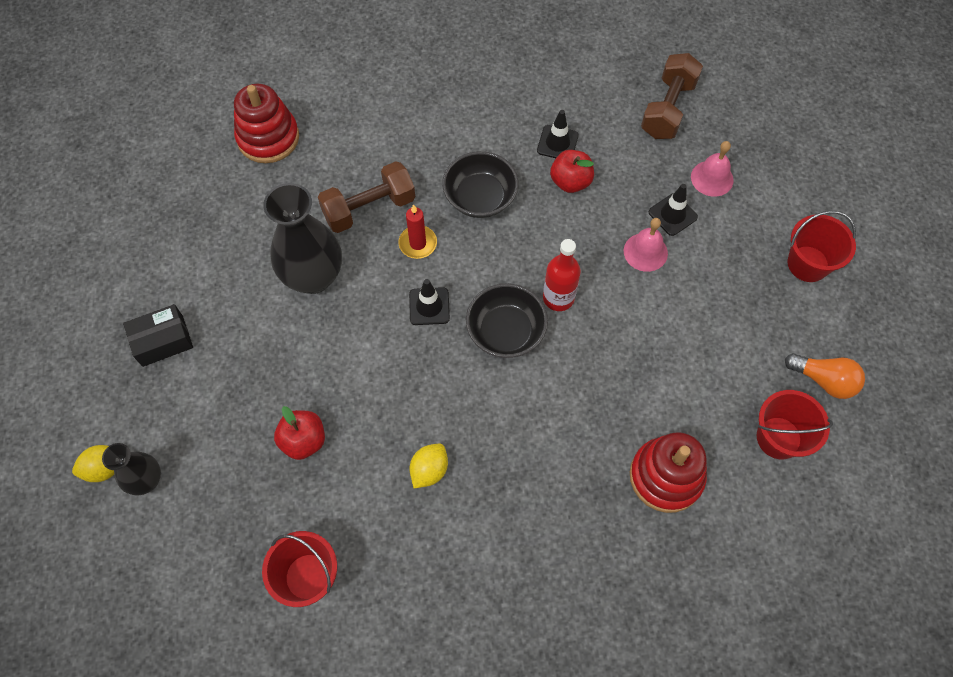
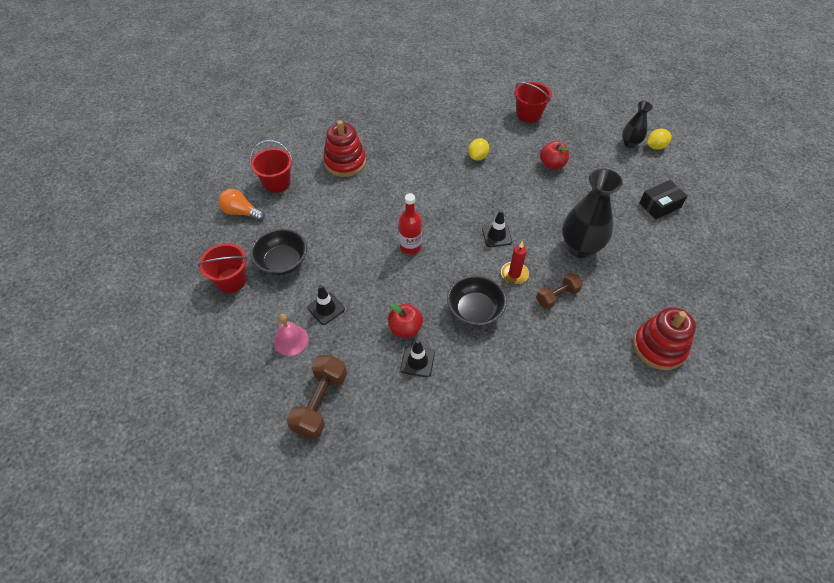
camera: 175 degrees right, 10 degrees down
brown dumbbell [318,161,415,233] -> brown dumbbell [536,272,583,309], size x0.65
black bowl [466,283,548,358] -> black bowl moved to [250,229,307,275]
pink bell [624,218,668,272] -> none

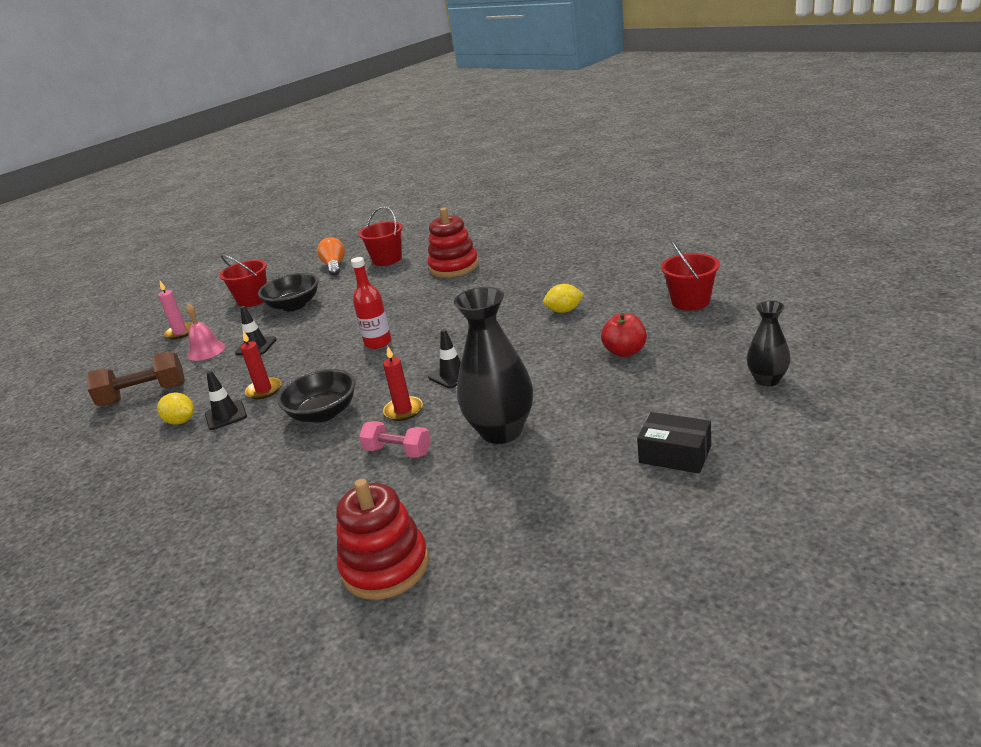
camera: 60 degrees right, 25 degrees down
red apple [388,303,423,338] -> red candle [240,331,281,399]
brown dumbbell [536,272,583,309] -> pink dumbbell [359,421,431,458]
yellow lemon [647,129,672,150] -> yellow lemon moved to [157,392,194,425]
none -> pink candle [158,281,193,339]

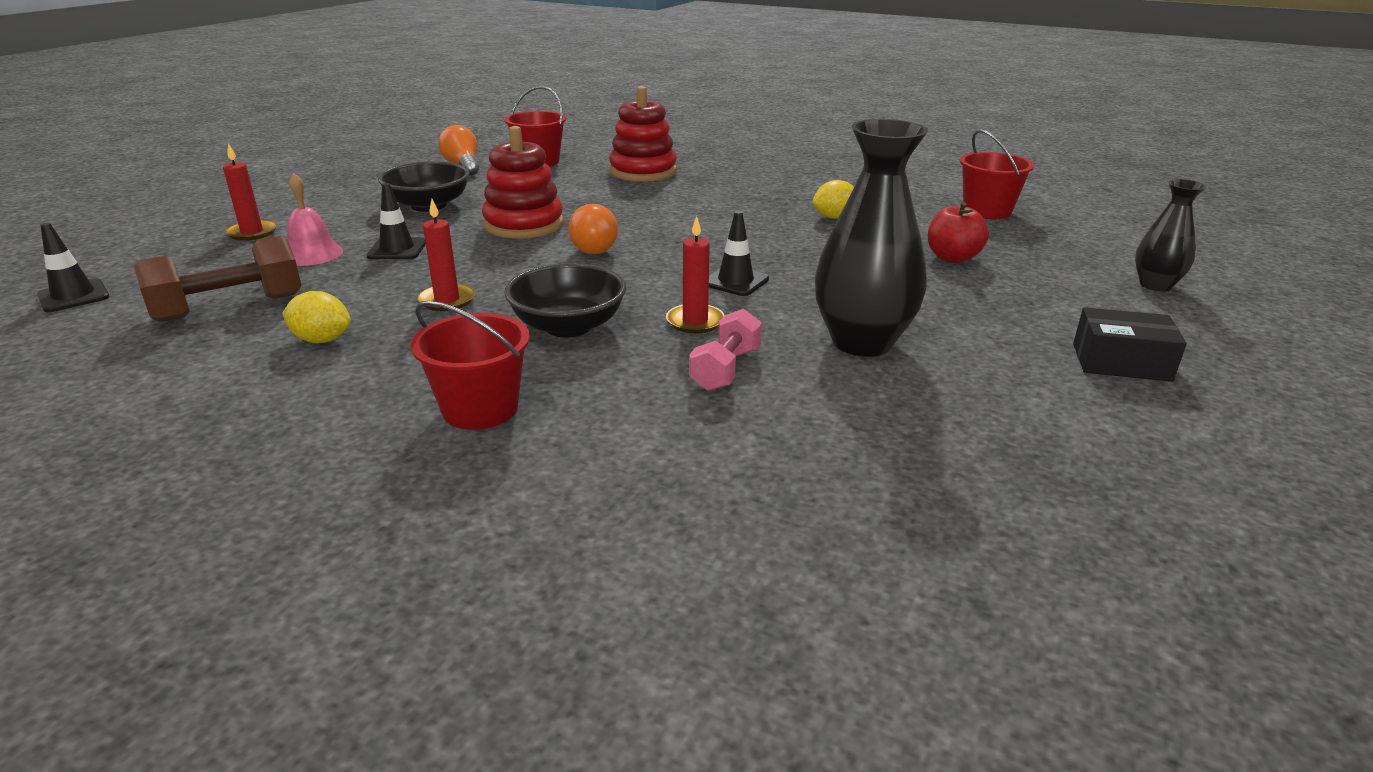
camera: 20 degrees left, 0 degrees up
pink candle [158,281,193,339] -> red candle [223,143,277,241]
black traffic cone [205,371,247,430] -> black traffic cone moved to [37,223,109,312]
red bucket [219,254,267,307] -> red bucket moved to [410,301,530,430]
red stacking toy [336,479,429,600] -> red stacking toy moved to [482,126,564,239]
red bottle [351,257,392,349] -> orange light bulb [568,204,618,254]
pink dumbbell [359,421,431,458] -> pink dumbbell turned 75 degrees counterclockwise [689,309,762,391]

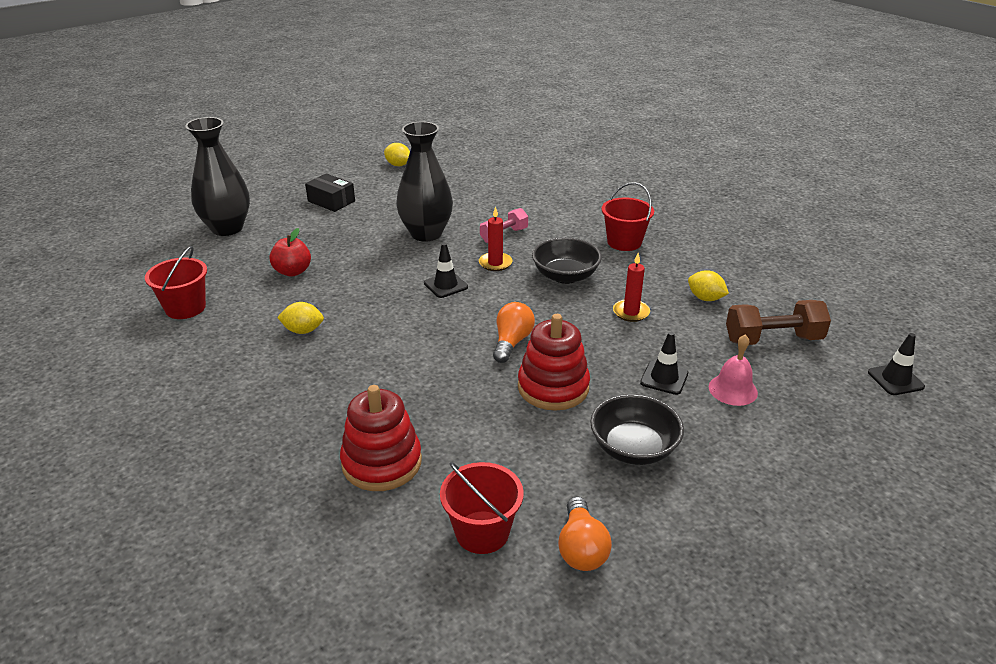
camera: 155 degrees left, 5 degrees up
red candle [223,143,277,241] -> none
black vase [1135,179,1206,291] -> black vase [185,117,250,236], size x1.79
none -> yellow lemon [384,143,410,166]

